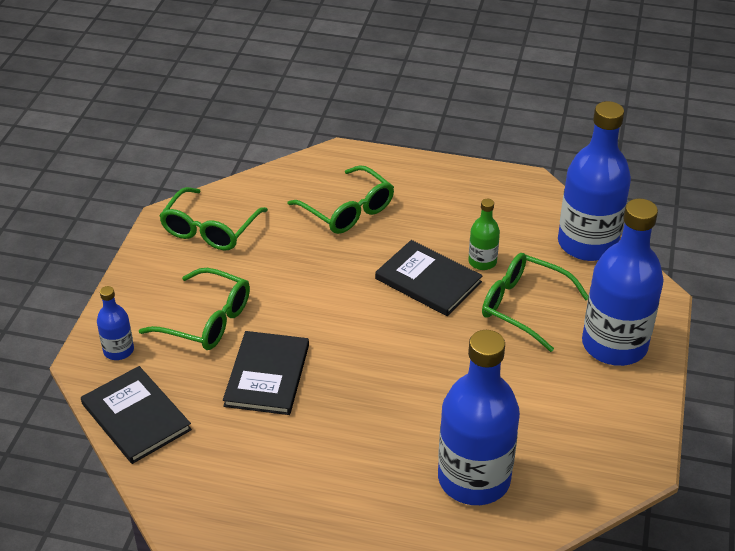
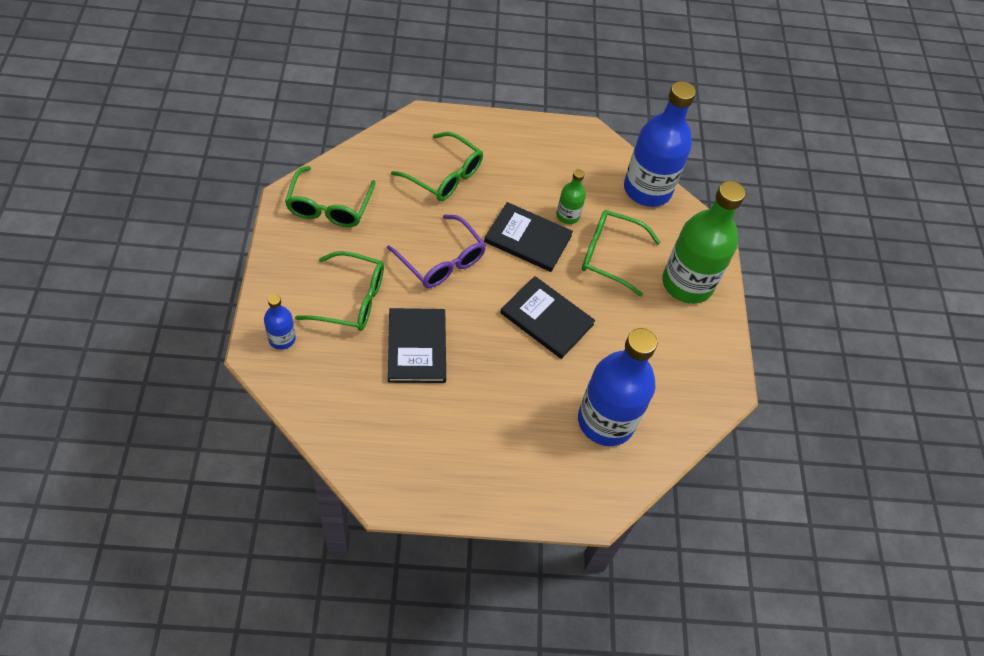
camera: 20 degrees left, 15 degrees up
black book [81,366,192,464] -> black book moved to [500,276,595,359]
blue bottle [582,198,664,366] -> green bottle [662,181,745,304]
none -> purple glasses [387,214,486,288]

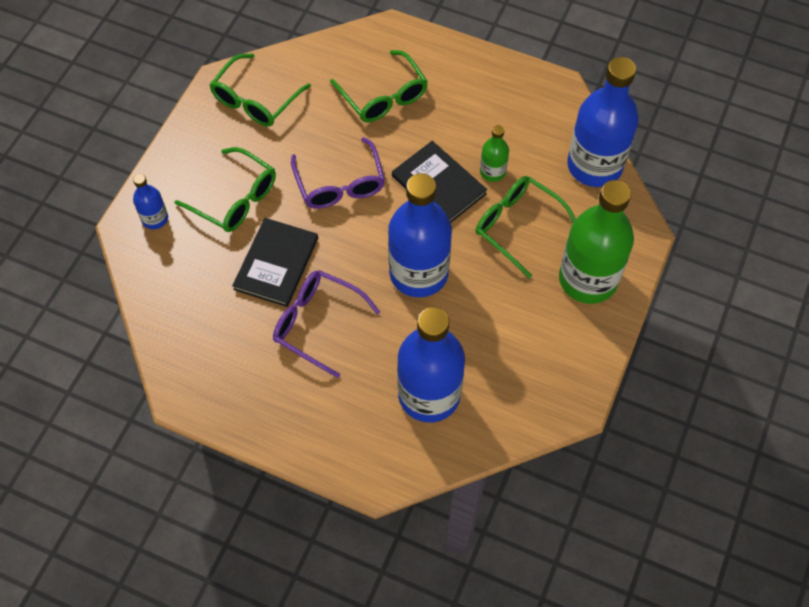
camera: 30 degrees right, 5 degrees up
black book [500,276,595,359] -> blue bottle [388,173,452,297]
none -> purple glasses [273,270,380,378]

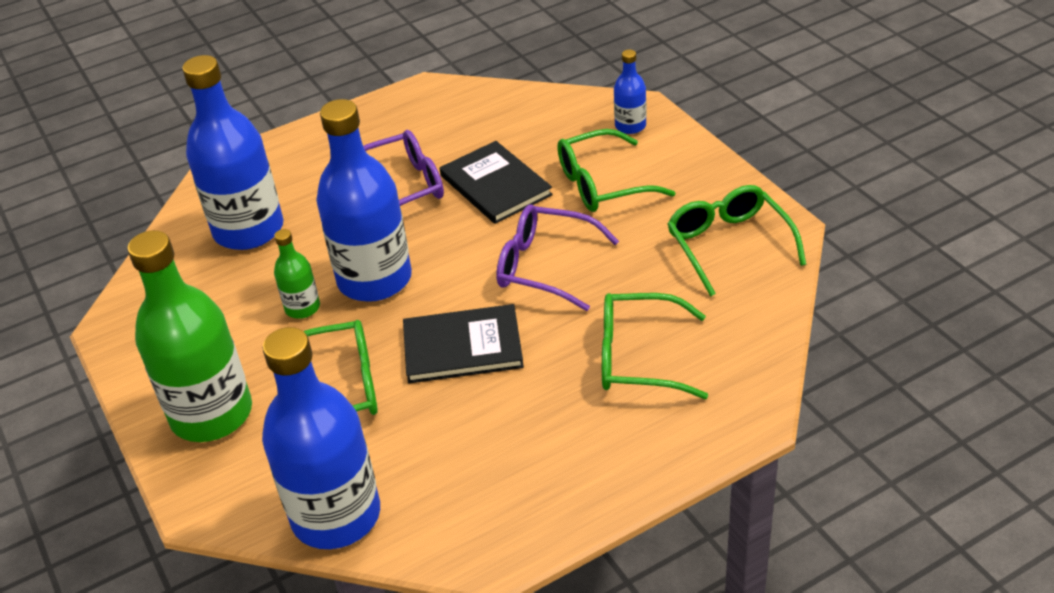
camera: 130 degrees right, 20 degrees down
green bottle [480,125,509,182] -> green bottle moved to [274,229,320,319]

